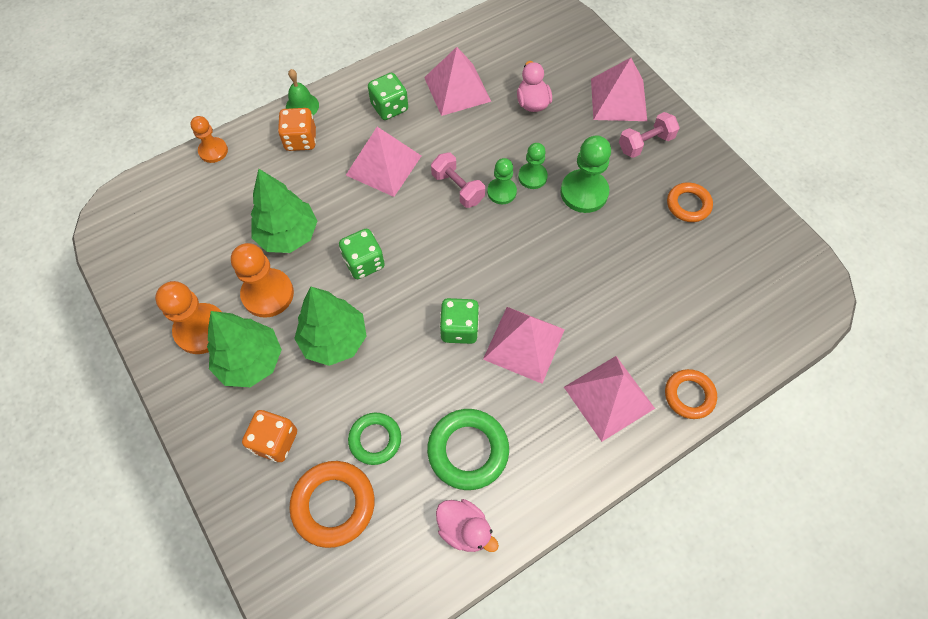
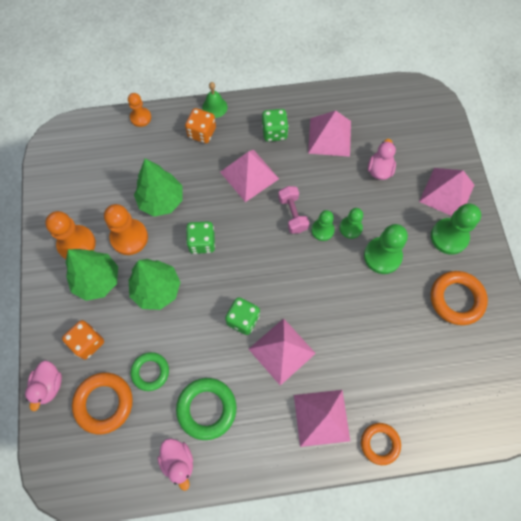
camera: 25 degrees right, 5 degrees up
pink dumbbell [619,112,680,158] -> green pawn [431,203,481,255]
orange ring [667,182,713,222] -> orange ring [431,271,488,325], size x1.53
none -> pink duck [25,360,62,411]

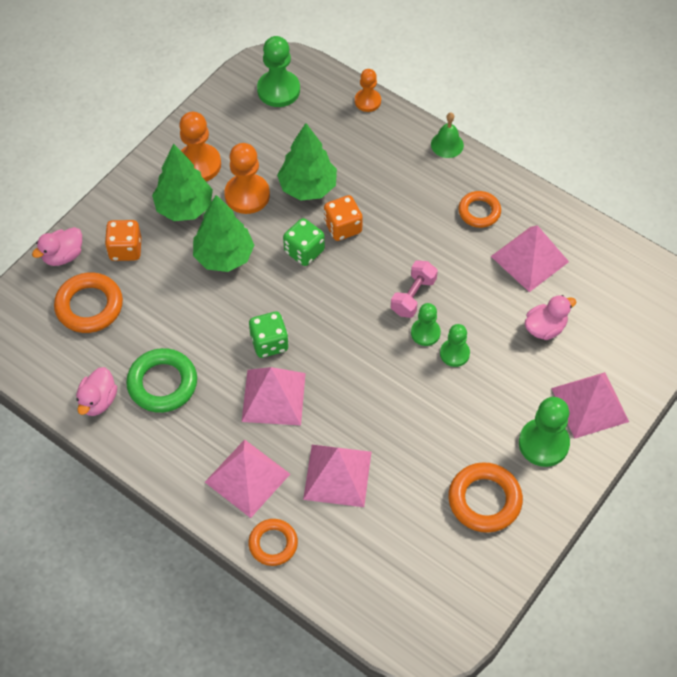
camera: 45 degrees right, 10 degrees down
green ring [131,352,169,391] -> none
orange dice [185,108,216,143] -> orange dice moved to [324,195,363,241]
pink pyramid [220,150,279,202] -> pink pyramid moved to [303,445,371,507]
green dice [262,109,289,142] -> orange ring [458,191,501,228]
green pawn [364,224,408,274] -> green pawn moved to [257,36,300,107]

